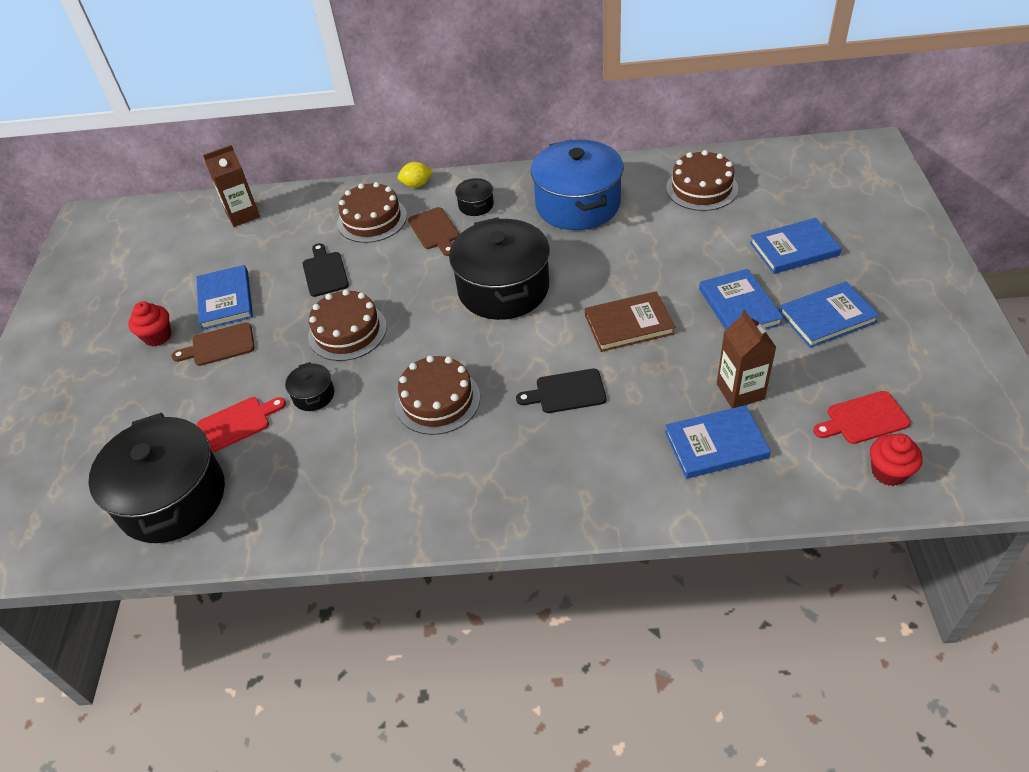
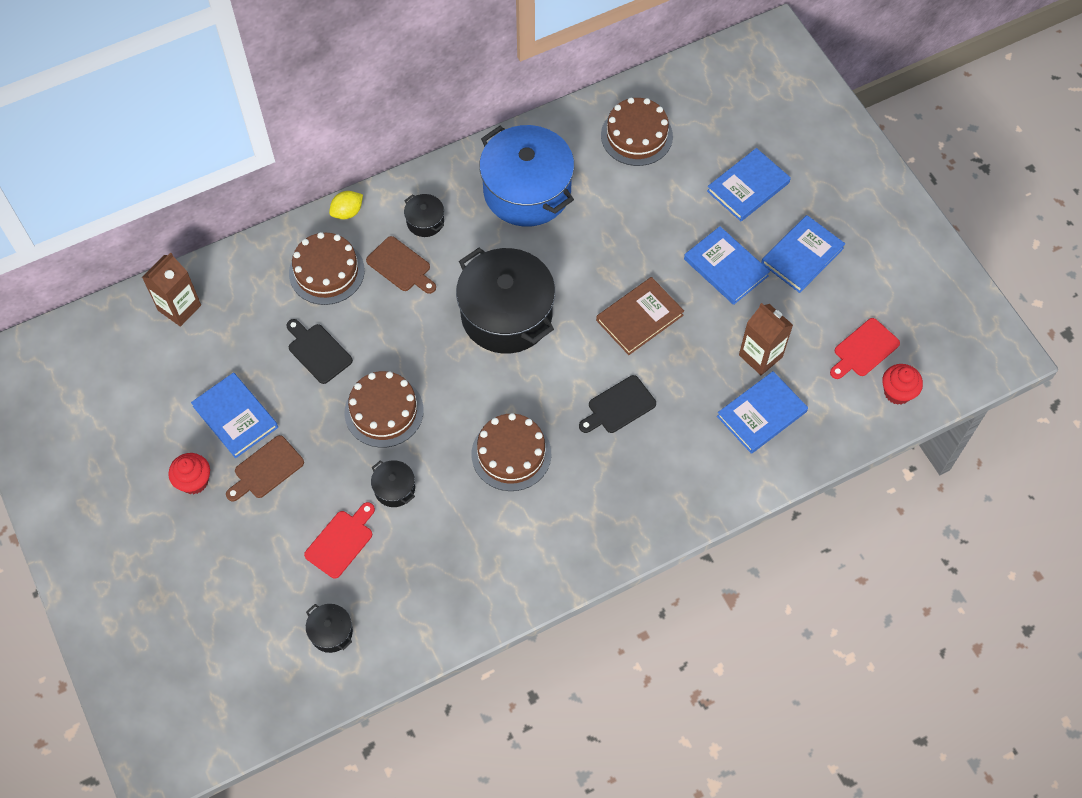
camera: 30 degrees left, 15 degrees up
black pot [88,413,225,543] -> black pot [306,604,353,653], size x0.42

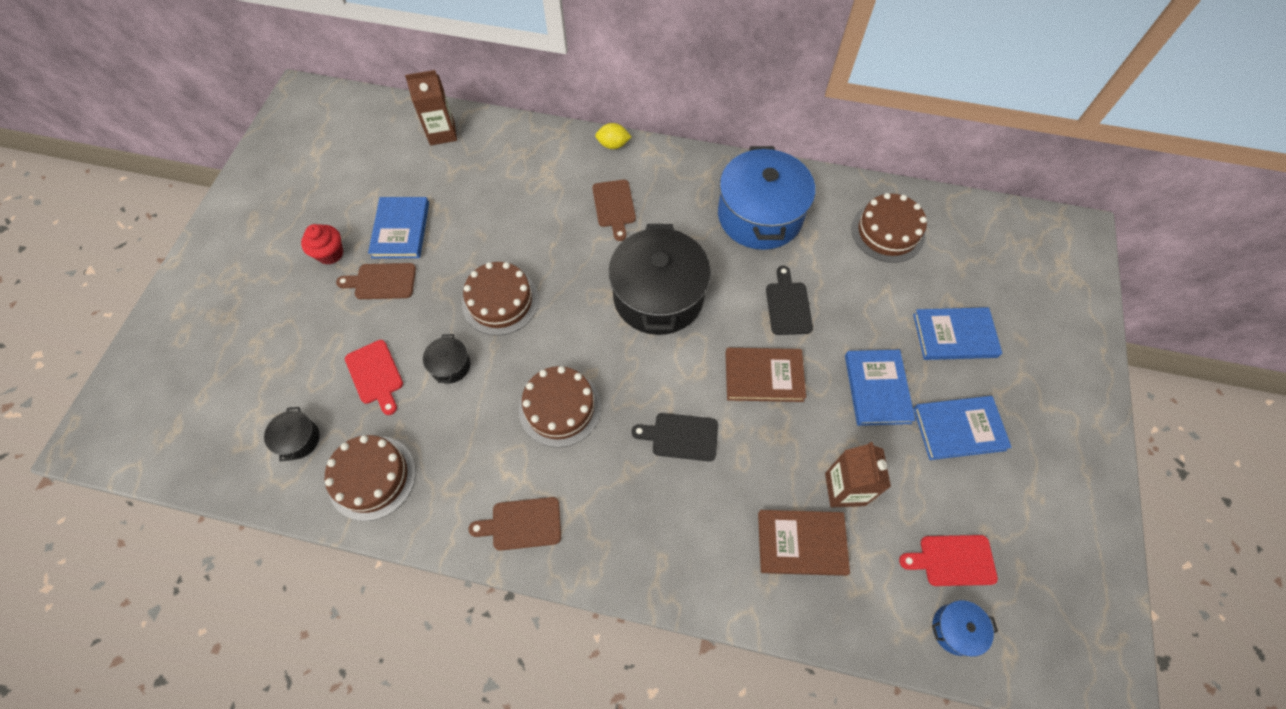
camera: 40 degrees right, 0 degrees up
black cutting board [287,319,353,384] -> black cutting board moved to [766,266,813,335]
brown cake [289,232,365,305] -> brown cake moved to [325,435,416,521]
red cutting board [304,502,375,579] -> red cutting board turned 75 degrees clockwise [345,340,403,415]
black pot [404,194,444,237] -> none
blue book [717,371,808,454] -> brown book [758,510,850,576]
red cupcake [882,364,923,405] -> blue pot [932,600,998,657]
none -> brown cutting board [469,497,561,551]

